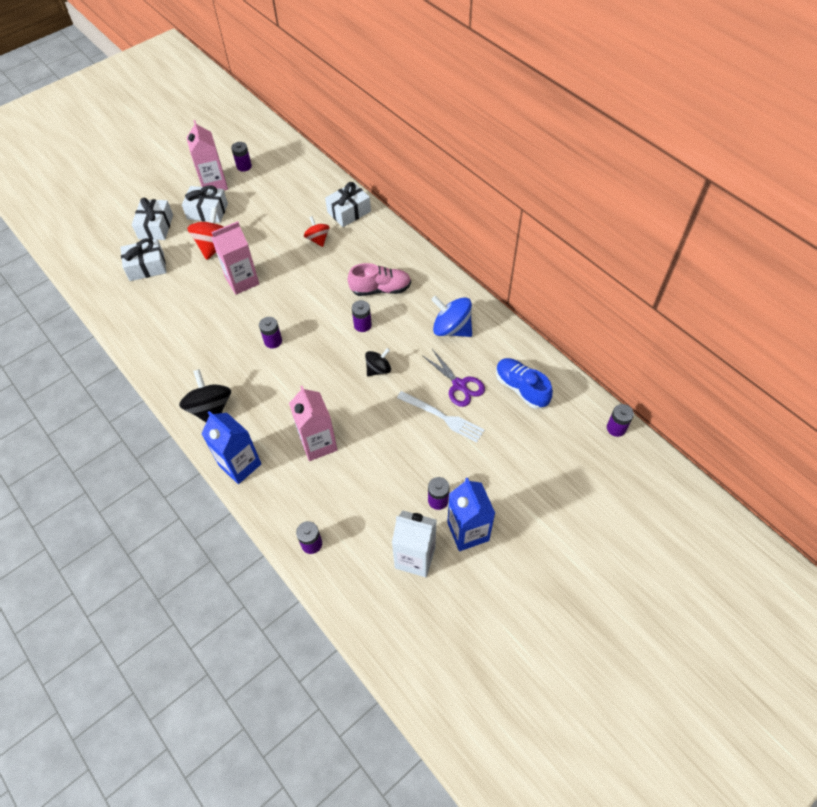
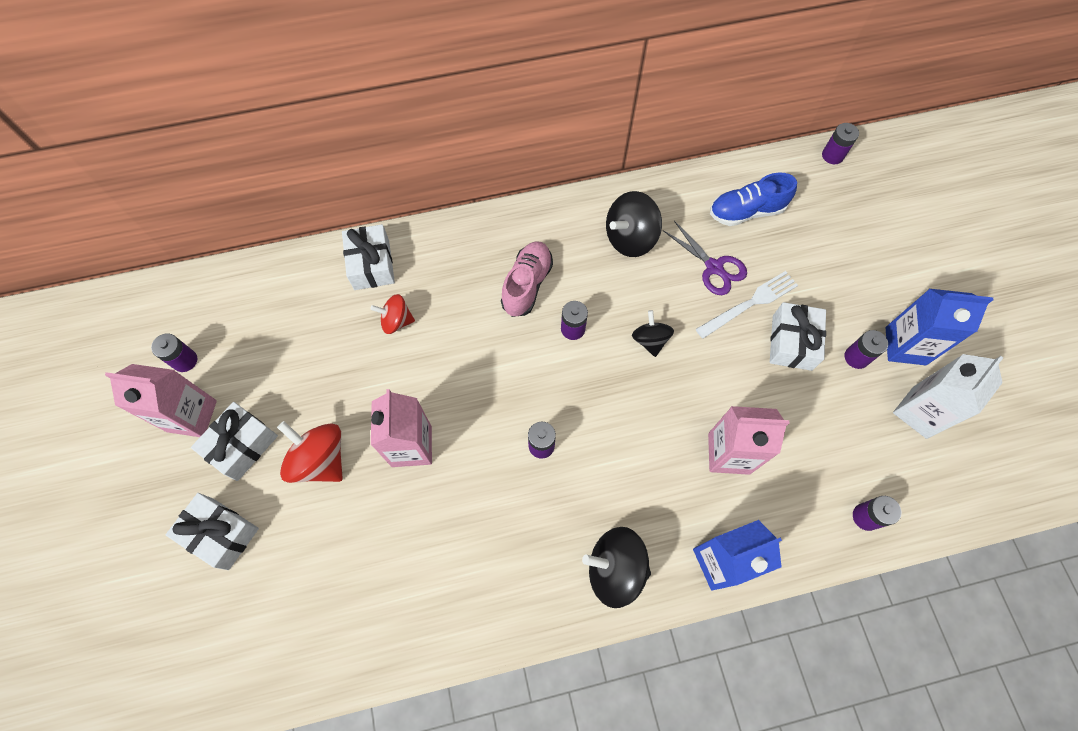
camera: 65 degrees left, 10 degrees up
white gift [120,238,167,281] -> white gift moved to [770,302,826,371]
purple scissors [423,349,485,407] -> purple scissors turned 60 degrees clockwise [663,221,747,295]
blue spinning top [431,296,472,337] -> black spinning top [606,191,662,257]

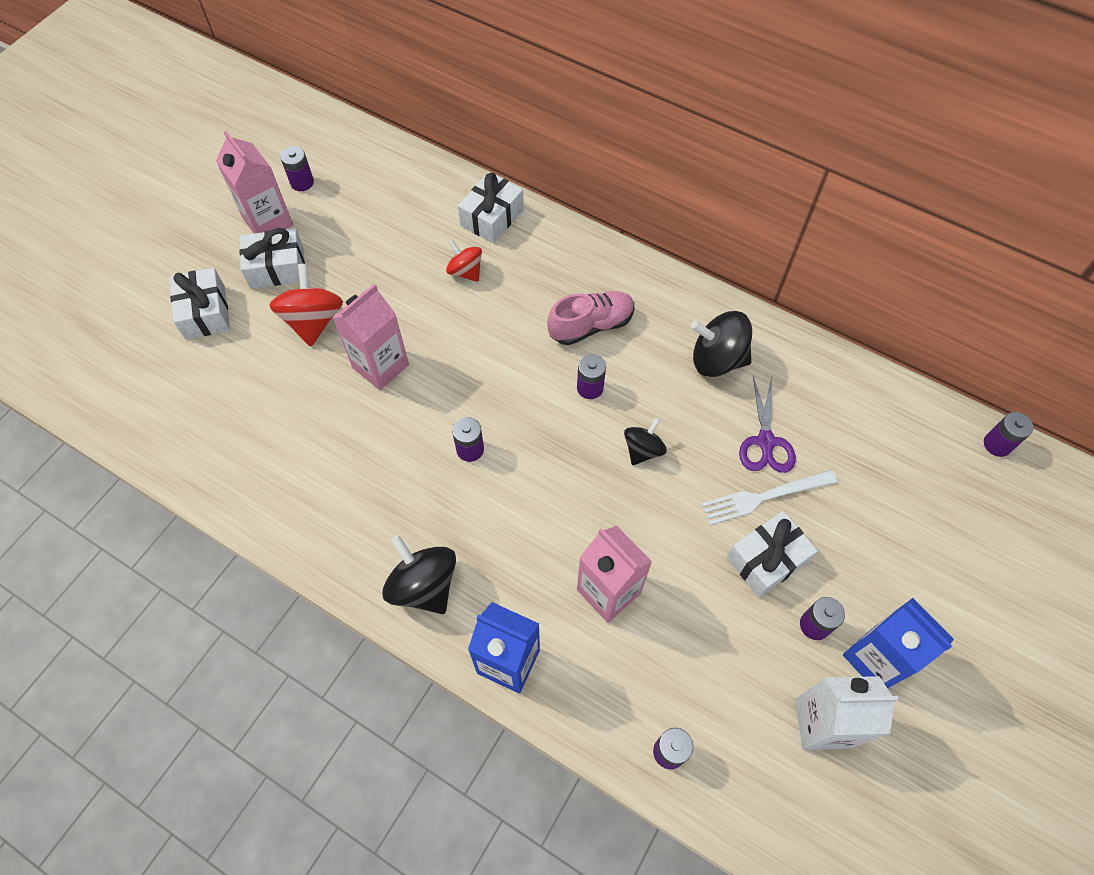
camera: 45 degrees right, 5 degrees down
white fork [696,271,798,339] -> white fork turned 150 degrees clockwise [702,470,838,525]
blue shoe [710,173,797,226] -> none

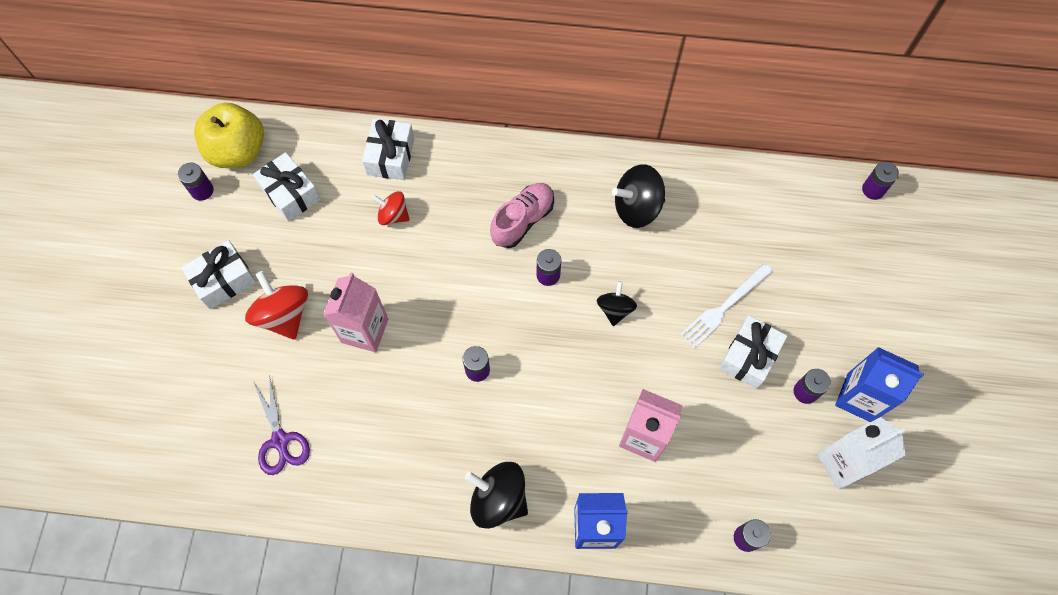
camera: 25 degrees left, 5 degrees up
white gift [169,268,230,340] -> white gift moved to [253,152,320,222]
pink carton [216,131,293,233] -> none
purple scissors [739,376,796,473] -> purple scissors moved to [253,375,310,475]
none -> yellow apple [194,103,264,168]

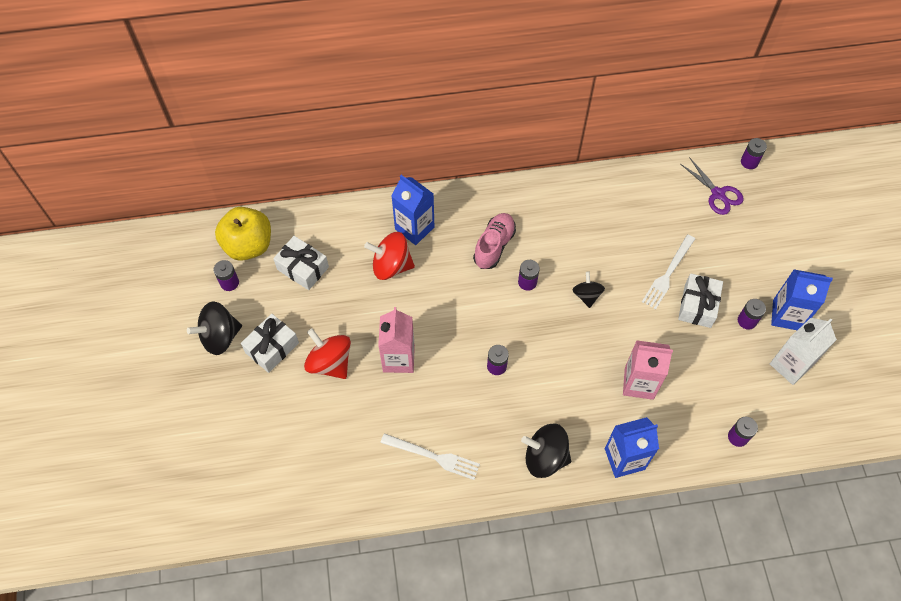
camera: 15 degrees left, 5 degrees down
purple scissors [253,375,310,475] -> purple scissors moved to [681,157,744,215]
white gift [362,119,414,180] -> none
red spinning top [372,191,410,225] -> red spinning top [364,232,415,280], size x1.62
black spinning top [612,164,665,228] -> black spinning top moved to [187,301,242,355]
none -> white fork [380,433,480,480]
none -> blue carton [392,175,434,245]

